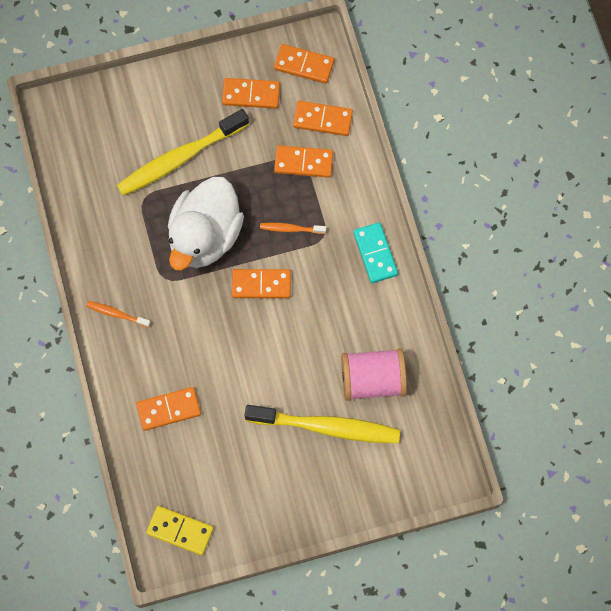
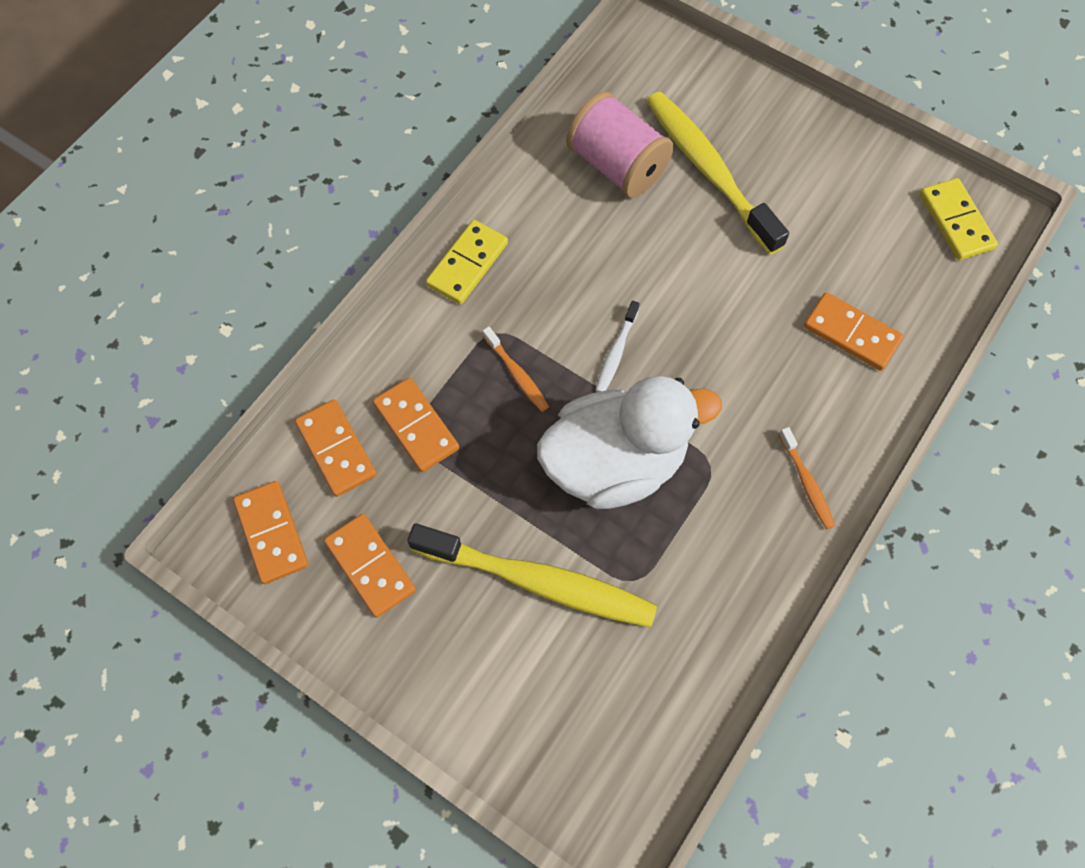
camera: 130 degrees left, 5 degrees down
orange domino [232,269,291,298] -> white toothbrush [596,301,640,392]
turquoise domino [353,222,398,283] -> yellow domino [426,220,508,305]

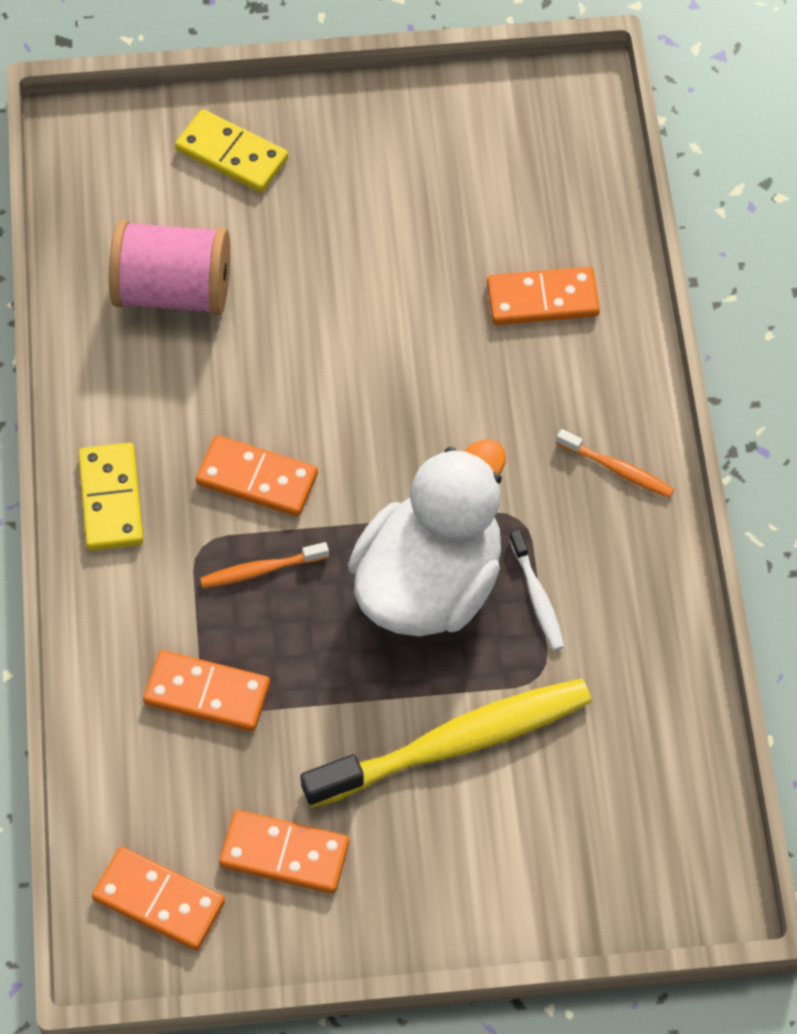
camera: 40 degrees left, 5 degrees down
orange domino [295,400,377,497] -> orange domino moved to [196,435,318,517]
orange toothbrush [483,327,549,412] -> orange toothbrush turned 150 degrees clockwise [200,542,329,588]
white toothbrush [596,301,640,392] -> white toothbrush moved to [509,530,565,651]
yellow toothbrush [647,92,789,255] -> none
yellow domino [920,178,998,260] -> yellow domino moved to [175,109,288,192]

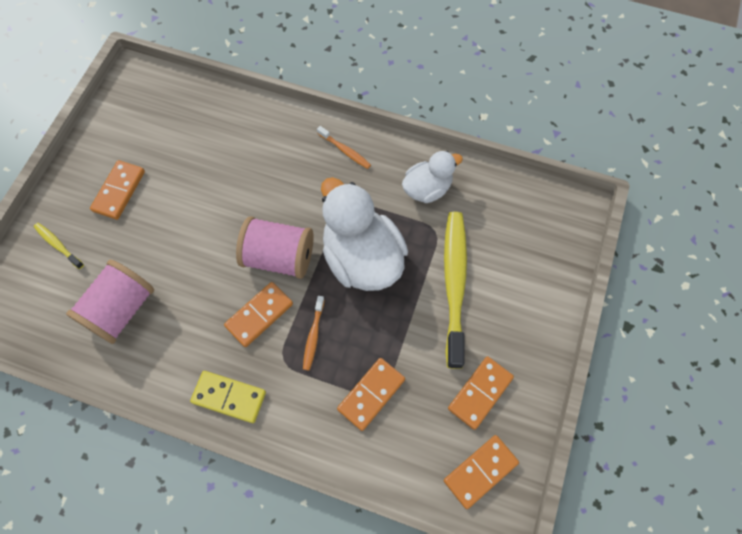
camera: 65 degrees left, 5 degrees up
yellow domino [175,109,288,192] -> yellow toothbrush [34,223,84,269]
orange domino [487,267,600,325] -> orange domino moved to [90,160,145,220]
white toothbrush [509,530,565,651] -> none
orange toothbrush [556,429,674,498] -> orange toothbrush turned 75 degrees clockwise [317,126,371,169]
none -> pink spool [236,216,313,279]
none -> white duck [402,151,463,203]

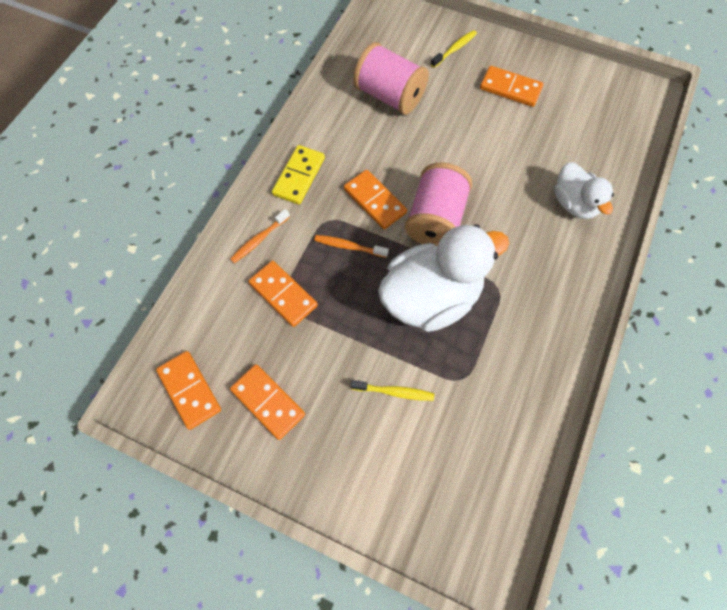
camera: 95 degrees right, 0 degrees up
orange toothbrush [317,126,371,169] -> orange toothbrush moved to [230,209,290,263]
white duck [402,151,463,203] -> white duck moved to [554,162,614,219]
yellow toothbrush [444,212,467,369] -> yellow toothbrush [351,380,434,401], size x0.44

